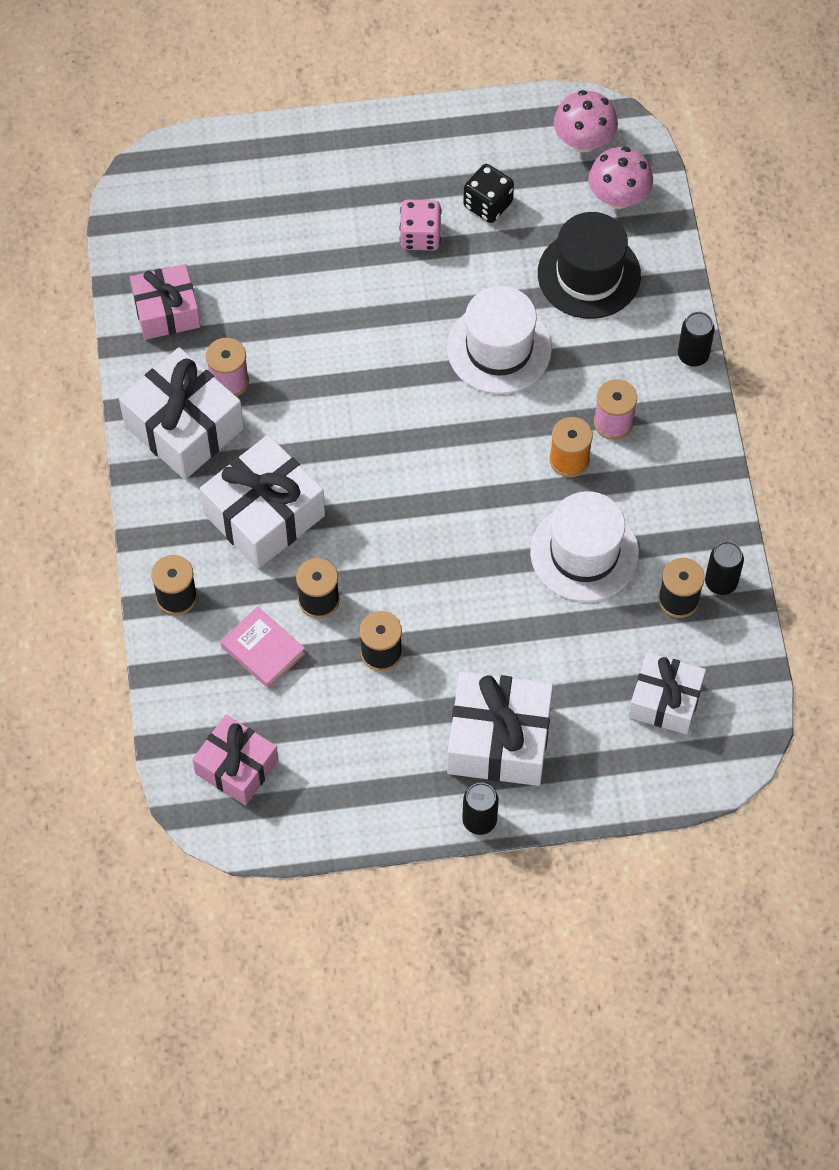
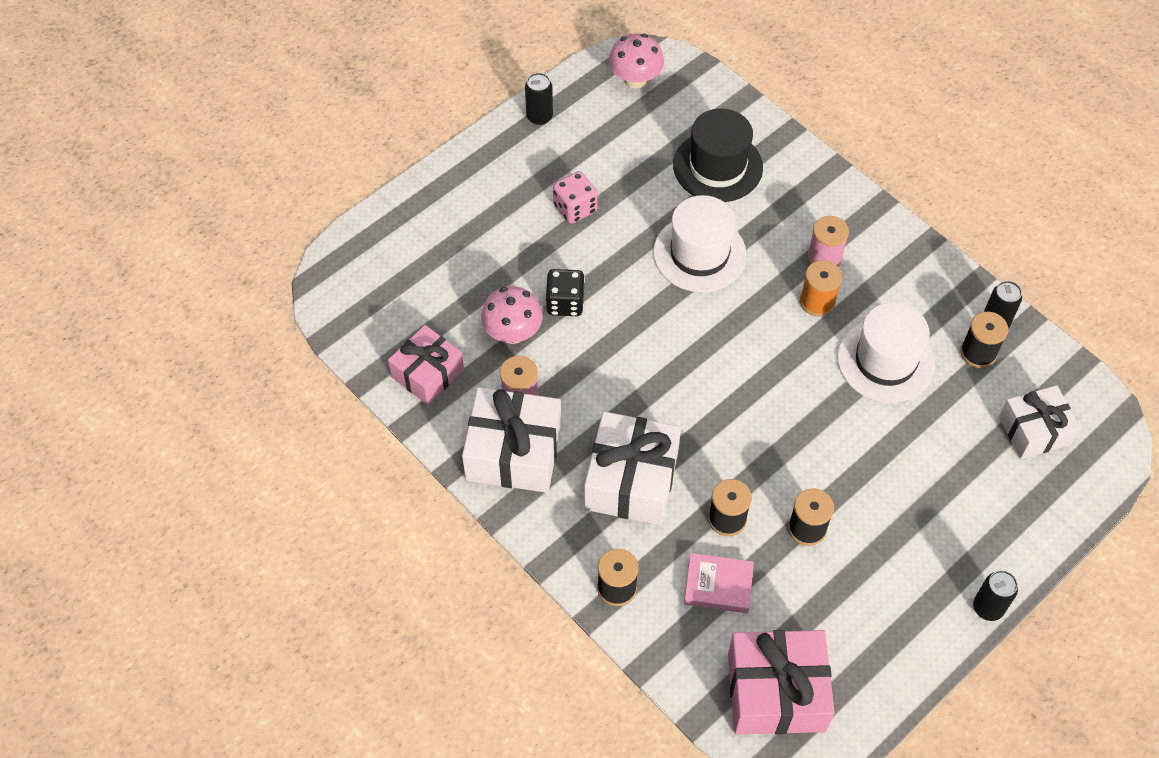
camera: 35 degrees left, 5 degrees down
pink gift [192,715,279,805] -> pink gift [728,630,835,735], size x1.51
white gift [447,671,553,786] -> none
black dice [463,164,514,223] -> black dice moved to [545,269,585,316]
pink mushroom [588,147,653,209] -> pink mushroom moved to [481,286,543,344]
black can [678,312,715,367] -> black can moved to [525,73,553,125]

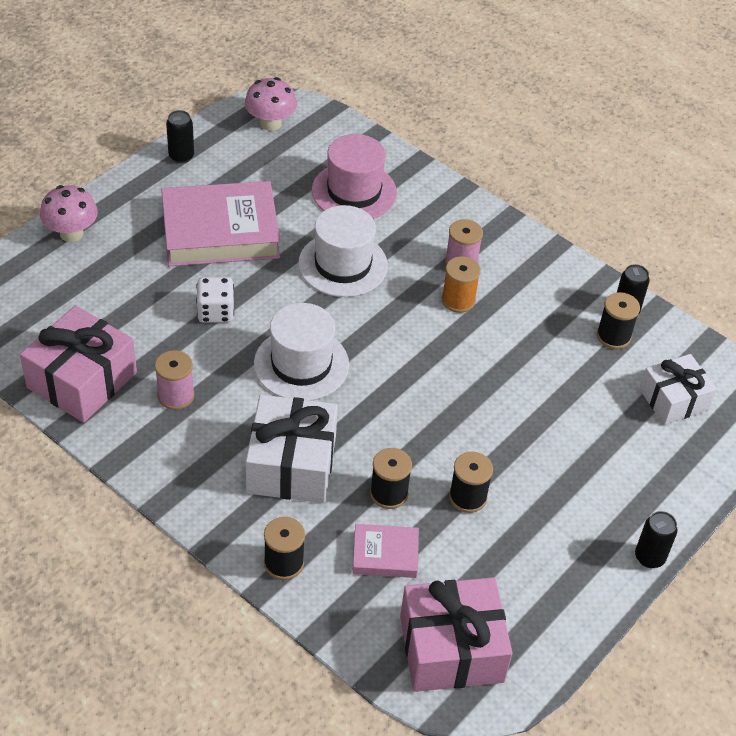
camera: 10 degrees left, 10 degrees down
pink gift [388,325,464,405] -> pink gift [20,306,137,423], size x1.51
white gift [462,387,561,493] -> none
pink mushroom [481,286,543,344] -> pink mushroom moved to [40,185,98,242]
black dice [545,269,585,316] -> white dice [196,277,234,323]
pink dice [553,171,598,224] -> pink book [161,181,280,266]
black hat [673,108,763,202] -> pink hat [312,134,397,219]
white hat [837,302,935,403] -> white hat moved to [254,303,349,401]

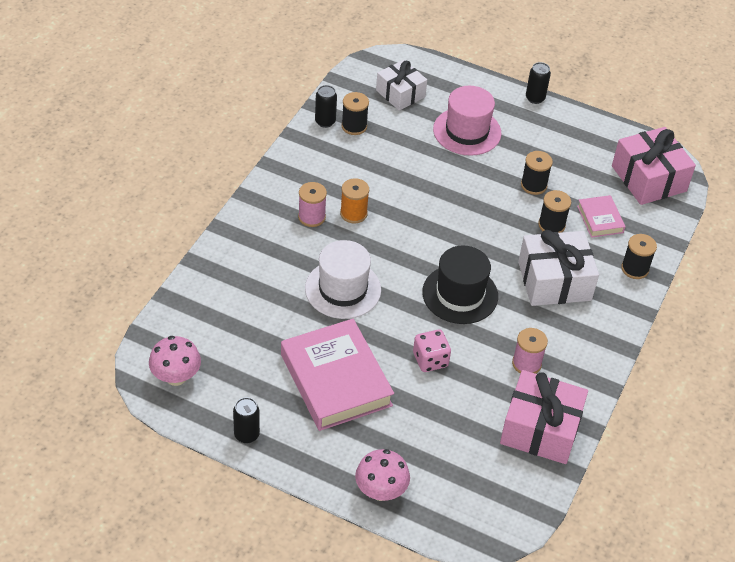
camera: 105 degrees left, 0 degrees up
white dice [196,277,234,323] -> pink dice [413,329,451,372]
white hat [254,303,349,401] -> black hat [422,245,498,324]
pink hat [312,134,397,219] -> pink hat moved to [433,86,501,156]

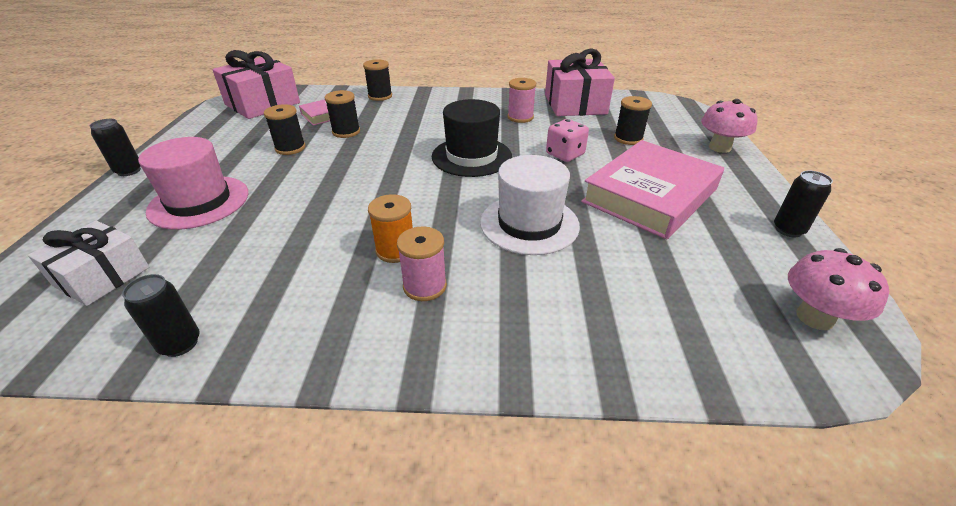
camera: 110 degrees left, 10 degrees down
black spool [341,92,369,135] -> black spool moved to [614,96,652,145]
white gift [518,230,599,306] -> none

